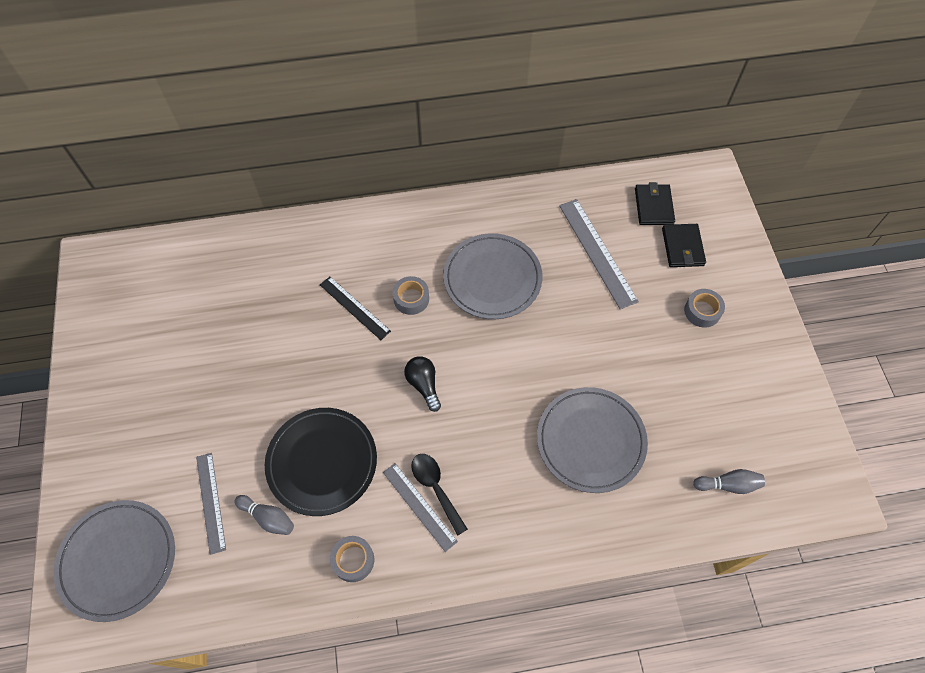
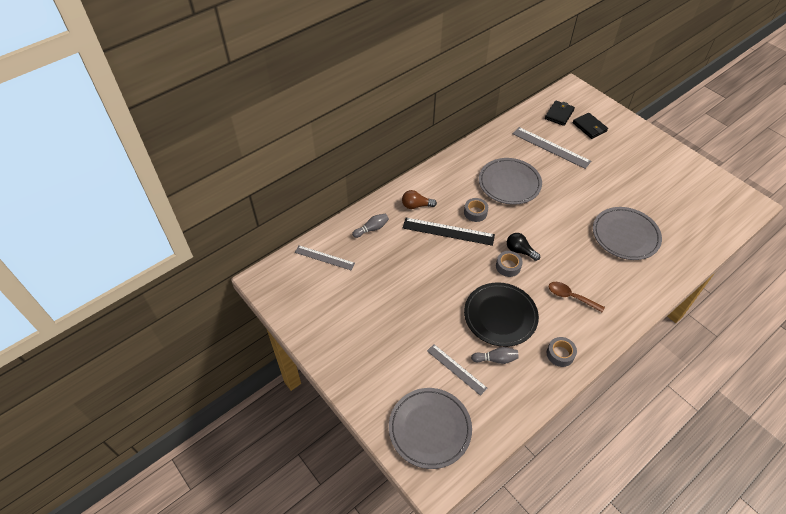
camera: 30 degrees left, 10 degrees down
black ruler [320,277,391,340] -> black ruler [403,218,495,246], size x1.52
grey ruler [383,463,458,552] -> grey ruler moved to [295,245,355,270]
black spoon [411,454,468,536] -> brown spoon [549,282,605,313]
black wallet [635,182,675,225] -> black wallet turned 60 degrees clockwise [545,100,575,126]
grey tape [684,289,725,328] -> grey tape moved to [496,251,523,277]
grey bowling pin [693,469,765,494] -> grey bowling pin moved to [352,214,389,238]
none -> brown light bulb [402,190,437,209]

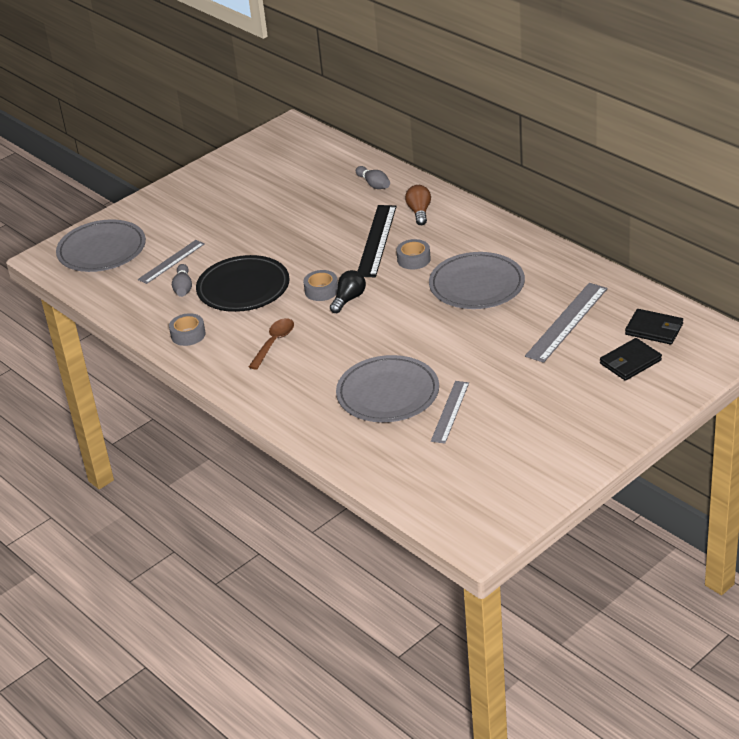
camera: 90 degrees right, 15 degrees down
grey ruler [295,245,355,270] -> grey ruler moved to [431,381,469,444]

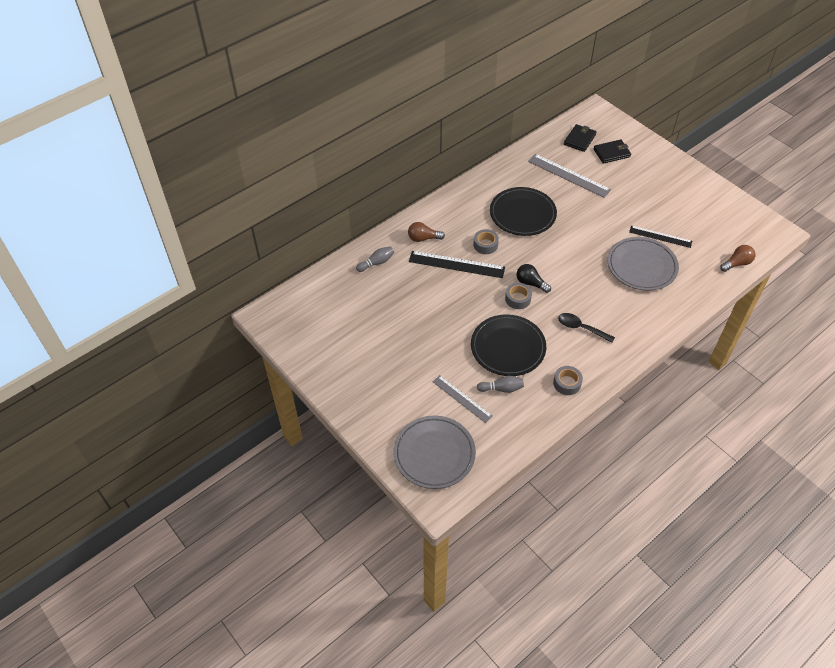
camera: 90 degrees left, 15 degrees up
brown spoon [249,318,294,370] -> black spoon [558,313,615,343]
grey plate [429,252,525,309] -> black plate [490,187,557,236]
grey ruler [431,381,469,444] -> black ruler [629,226,692,248]
black wallet [600,338,662,381] -> black wallet turned 75 degrees counterclockwise [593,139,631,164]
none -> brown light bulb [720,245,755,272]

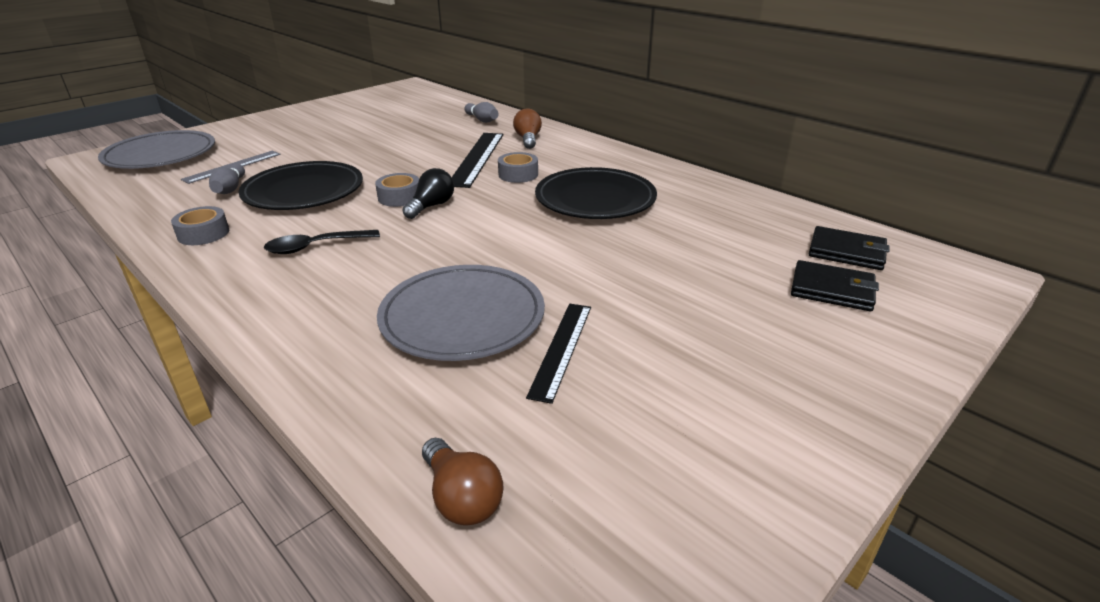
camera: 85 degrees right, 20 degrees down
grey ruler [528,154,611,198] -> none
black spoon [558,313,615,343] -> black spoon turned 135 degrees counterclockwise [264,230,380,254]
black wallet [593,139,631,164] -> black wallet turned 45 degrees counterclockwise [791,260,879,311]

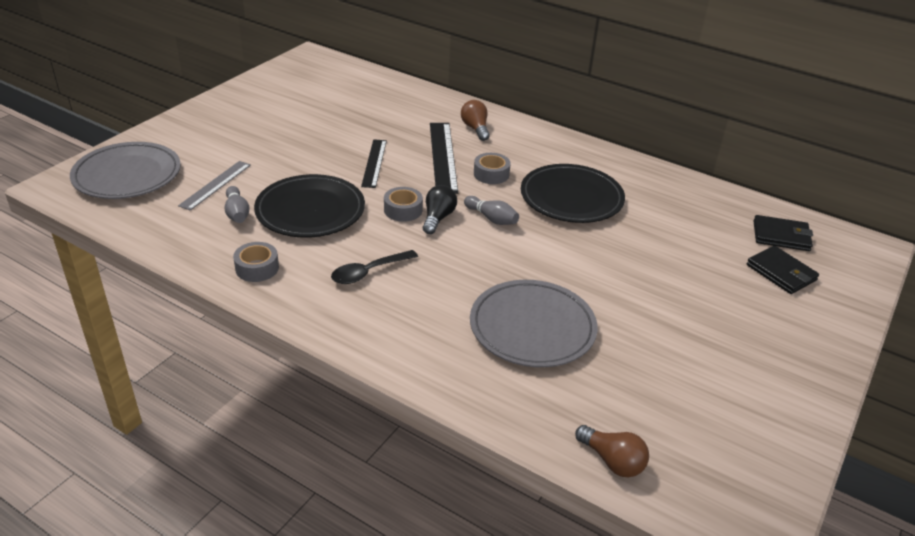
camera: 15 degrees left, 5 degrees up
grey bowling pin [464,102,499,123] -> grey bowling pin moved to [464,196,519,225]
black ruler [526,303,591,404] -> black ruler moved to [361,139,387,188]
black wallet [791,260,879,311] -> black wallet turned 45 degrees clockwise [747,246,819,294]

